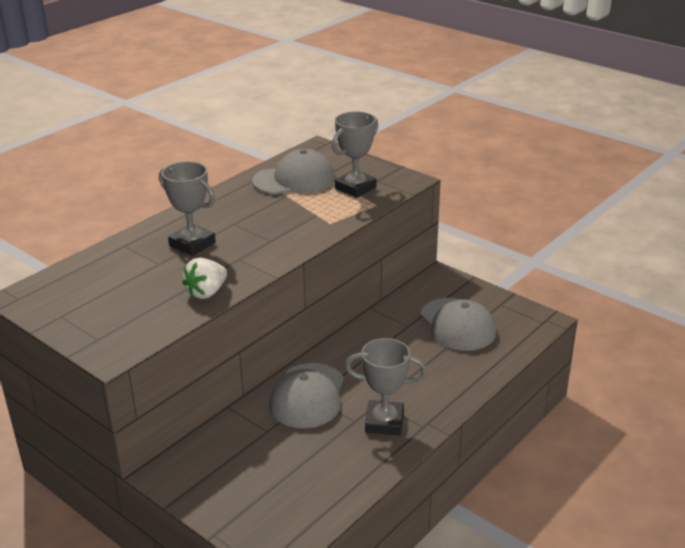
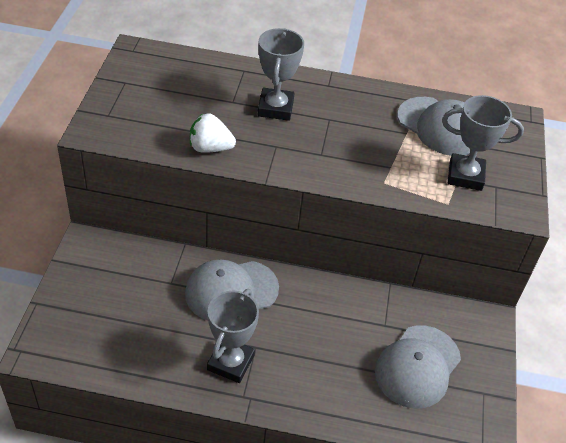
camera: 55 degrees right, 15 degrees up
grey trophy [345,338,427,435] -> grey trophy turned 45 degrees clockwise [207,289,259,383]

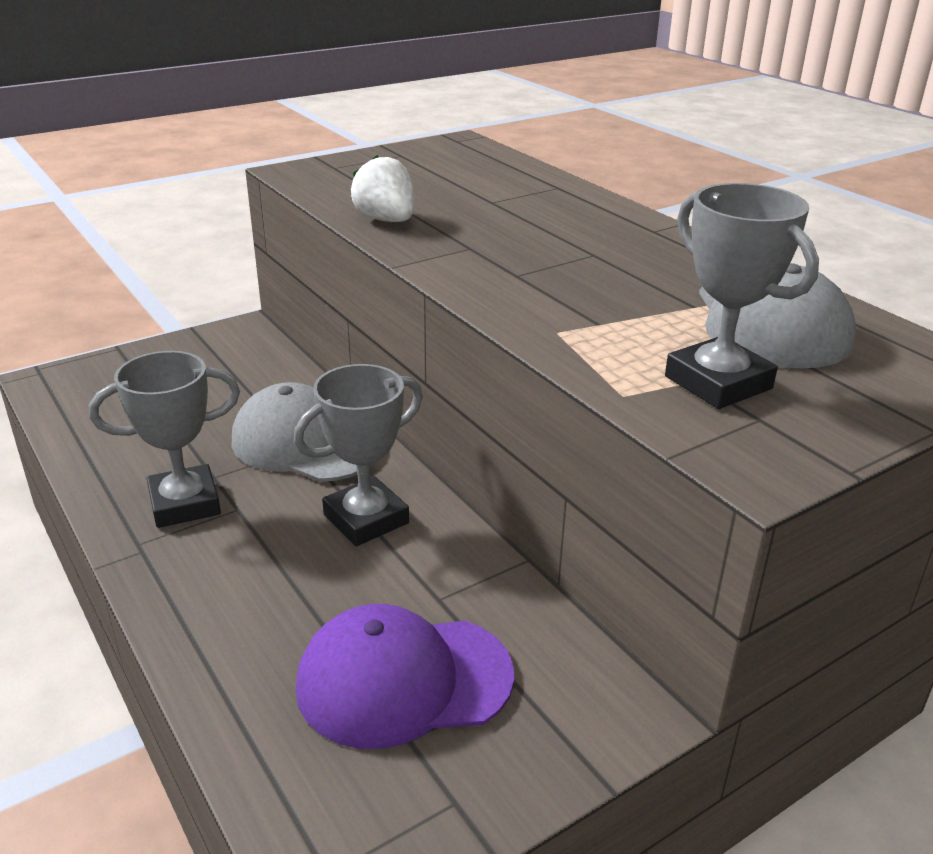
camera: 50 degrees right, 15 degrees down
grey trophy [258,28,304,121] -> grey trophy moved to [293,364,423,546]
grey cap [375,325,461,408] -> purple cap [296,604,514,749]

